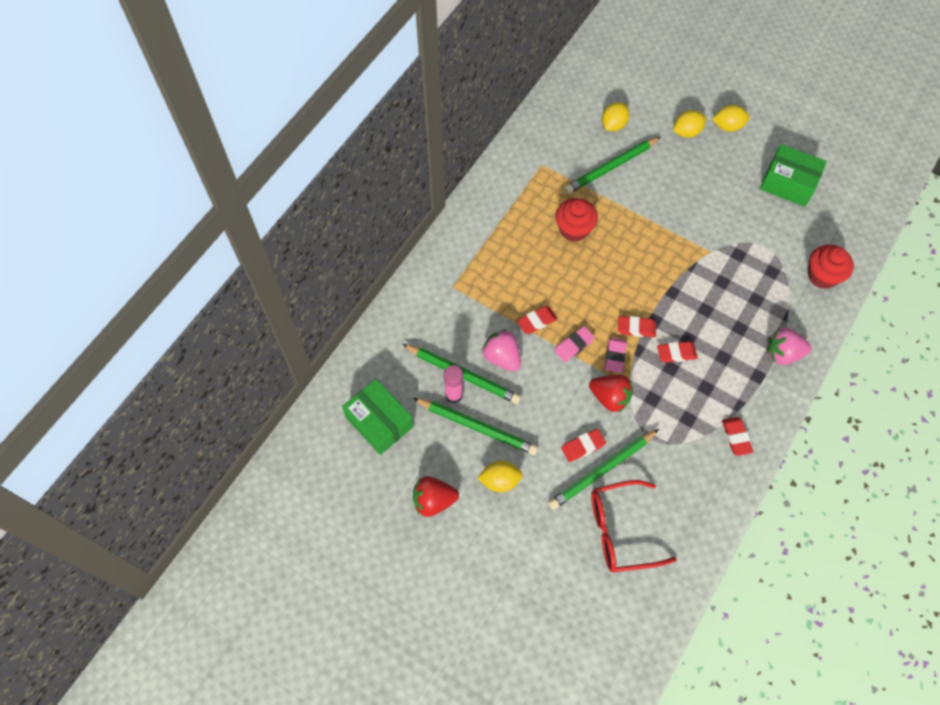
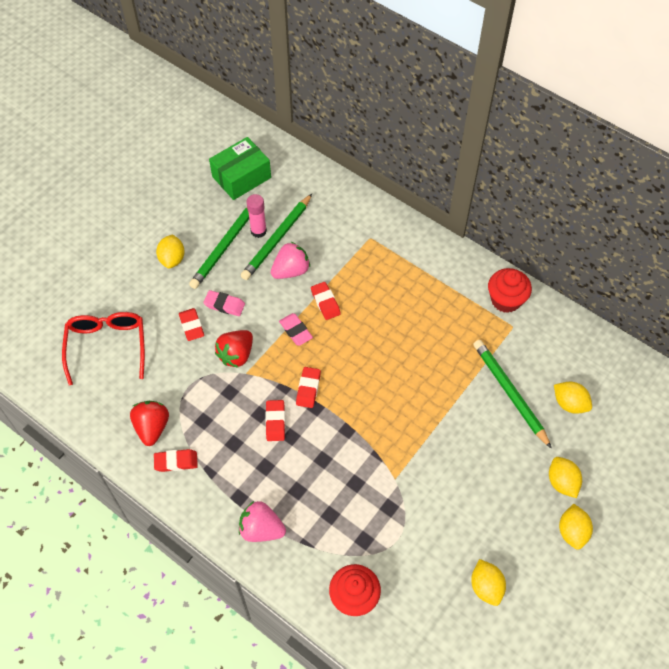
camera: 95 degrees right, 5 degrees down
red strawberry [413,476,459,517] -> red strawberry moved to [130,401,169,446]
green pencil [548,429,659,510] -> none
red cupcake [556,198,598,242] -> red cupcake moved to [488,268,532,313]
pink eraser [604,338,627,373] -> pink eraser moved to [203,290,245,316]
green box [760,144,827,207] -> yellow lemon [471,559,506,606]
pink strawberry [767,328,811,365] -> pink strawberry turned 75 degrees counterclockwise [239,501,286,542]

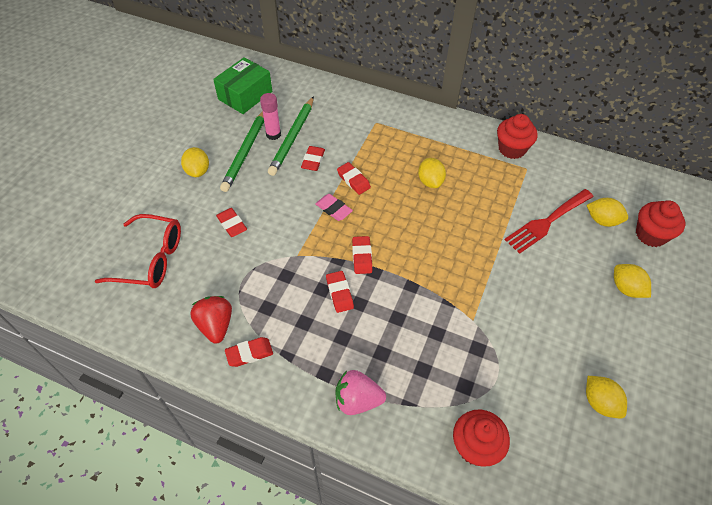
camera: 15 degrees left, 5 degrees down
red glasses [62,312,145,386] -> red glasses turned 120 degrees clockwise [95,214,181,288]
pink eraser [203,290,245,316] -> none
red strawberry [215,330,253,368] -> none
pink strawberry [271,241,310,279] -> red eraser [301,146,325,171]
green pencil [473,340,552,449] -> red fork [505,189,594,254]
yellow lemon [559,504,593,550] -> yellow lemon moved to [418,158,446,188]
none -> red cupcake [636,200,685,247]

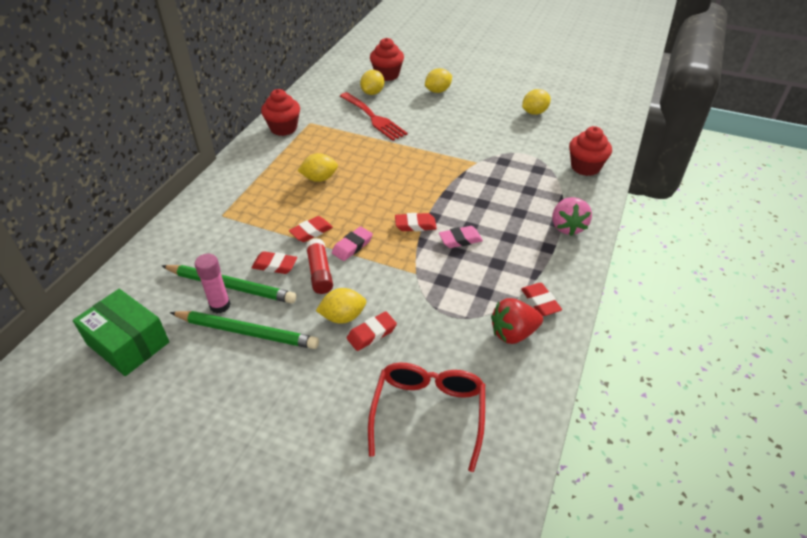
camera: 90 degrees left, 10 degrees down
yellow lemon [181,147,209,177] -> yellow lemon moved to [316,288,366,324]
red eraser [326,271,354,313] -> pink eraser [439,226,483,248]
none -> red glue stick [306,238,333,294]

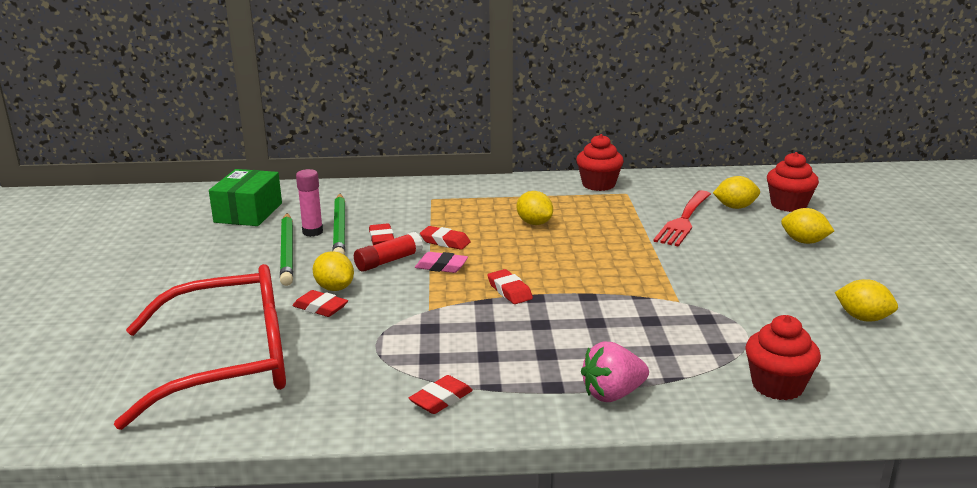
camera: 65 degrees right, 20 degrees down
red glasses [368,363,485,472] -> red glasses [114,264,286,430], size x1.58
pink eraser [439,226,483,248] -> none
red strawberry [491,298,543,344] -> none

